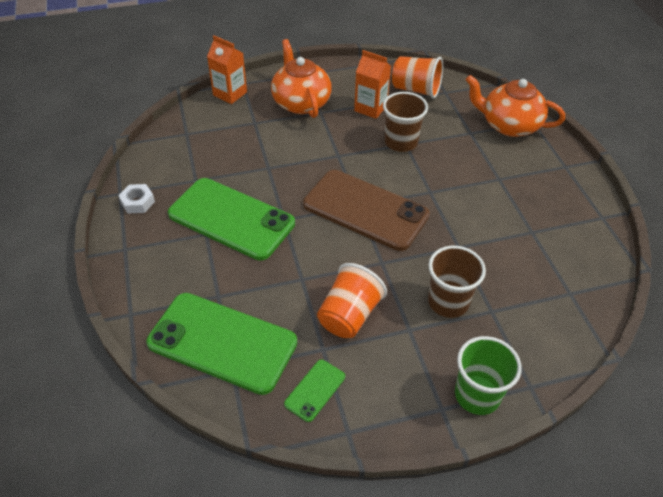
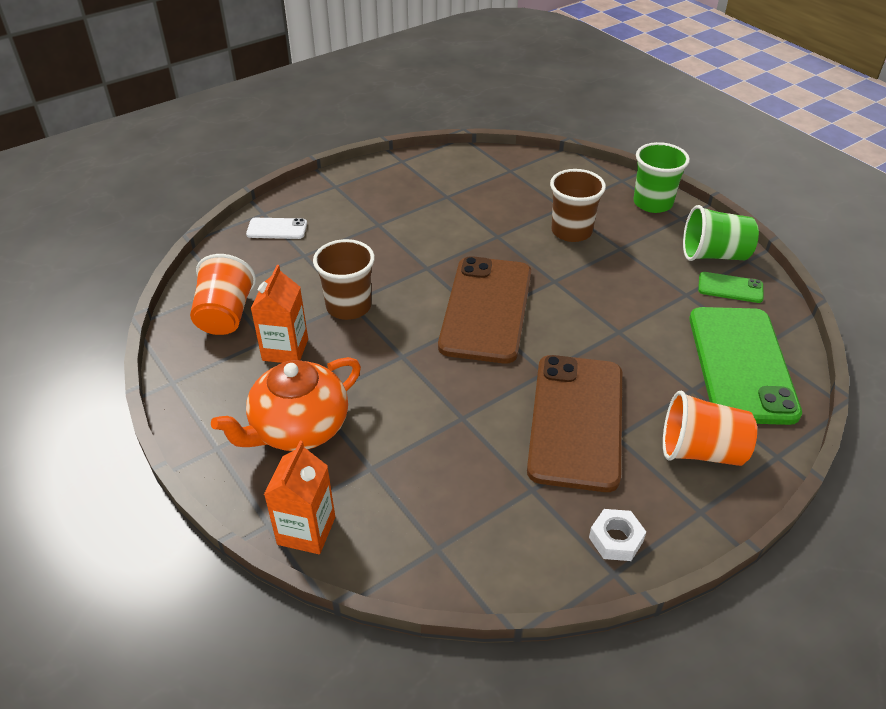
camera: 110 degrees left, 5 degrees down
green phone [168,178,295,260] -> brown phone [527,355,622,492]
orange cup [317,263,387,338] -> orange cup moved to [663,391,757,466]
orange teapot [466,75,565,137] -> white phone [246,218,307,239]
none -> green cup [683,205,759,261]

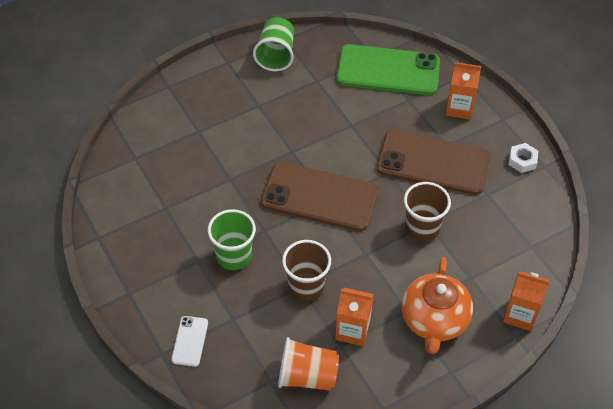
camera: 85 degrees left, 10 degrees up
orange teapot [211,357,361,451] -> orange teapot turned 45 degrees clockwise [402,257,473,354]
brown cup [550,169,606,242] -> brown cup moved to [404,182,451,242]
green cup [633,142,690,213] -> green cup moved to [208,209,256,270]
orange cup [663,391,757,466] -> orange carton [445,62,481,119]
green phone [698,272,764,303] -> none

